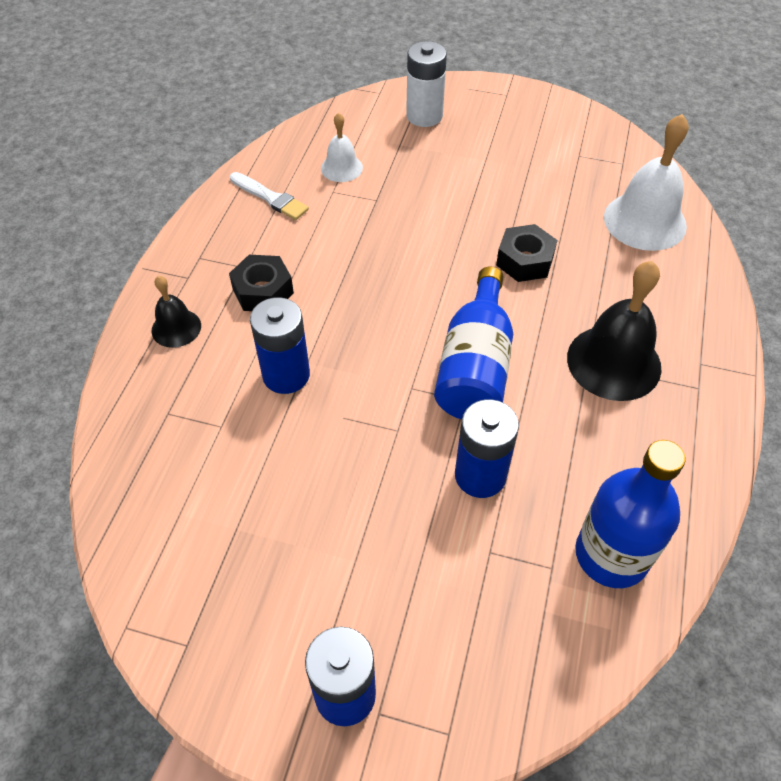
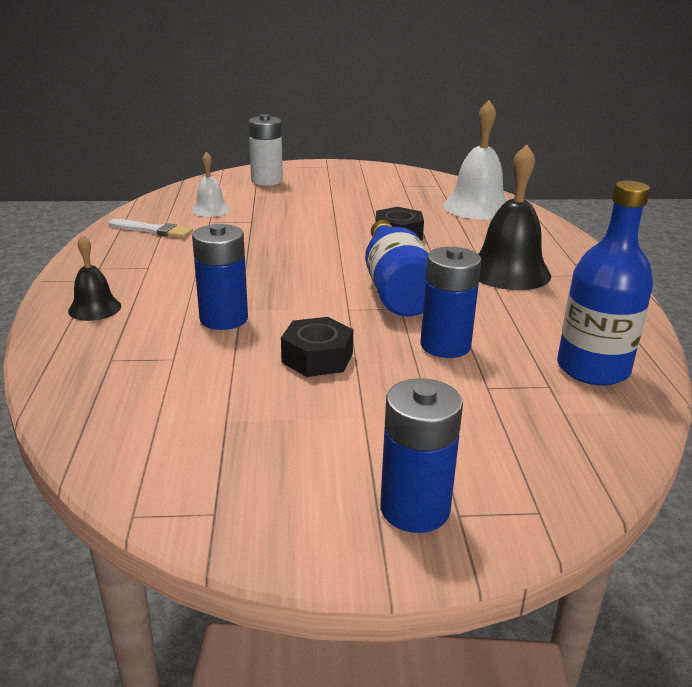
camera: 20 degrees left, 25 degrees down
black nut [229,255,294,311] -> black nut moved to [281,317,353,377]

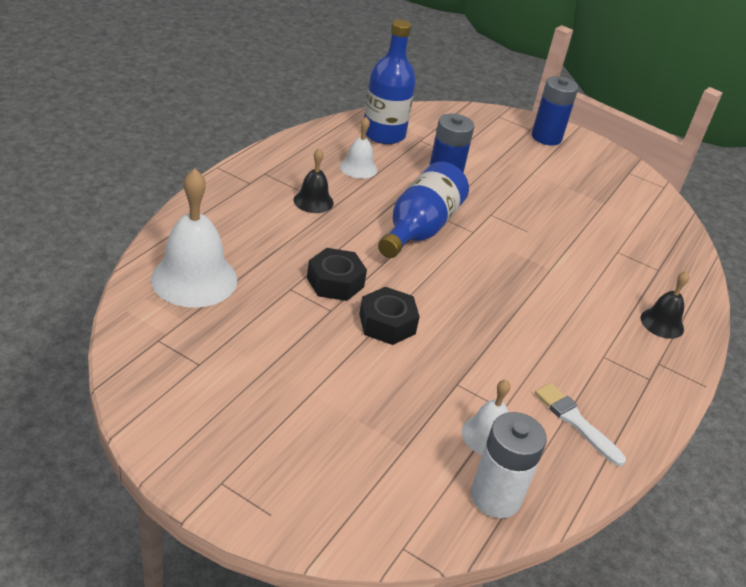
camera: 150 degrees left, 10 degrees up
blue battery [192,224,248,330] -> none
white battery [248,114,283,186] -> white battery moved to [471,412,547,518]
black nut [281,317,353,377] -> black nut moved to [359,287,420,345]
black bell [479,144,551,290] -> black bell [294,148,334,213], size x0.54
none -> white bell [340,117,377,179]

